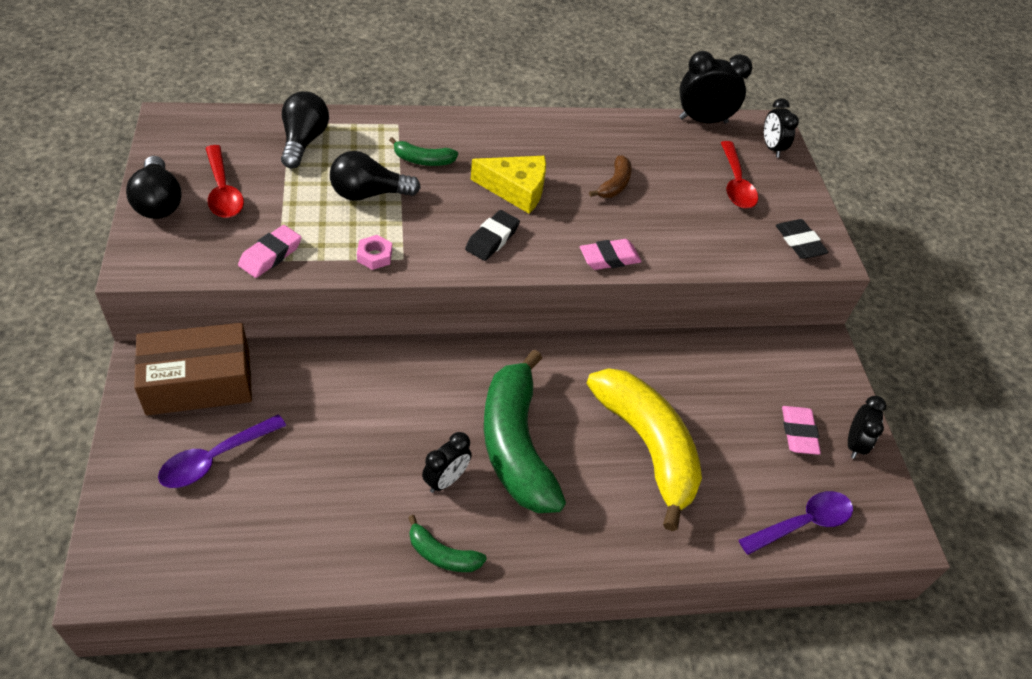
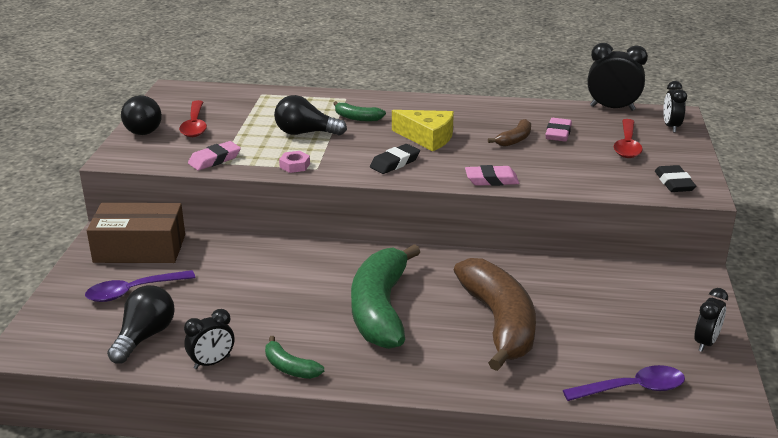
camera: 20 degrees right, 20 degrees down
black light bulb [281,91,329,168] -> black light bulb moved to [107,285,175,364]
black clock [422,432,472,493] -> black clock moved to [184,309,234,369]
yellow banana [586,368,702,531] -> brown banana [454,258,536,371]
pink eraser [782,406,821,455] -> pink eraser moved to [545,118,572,141]

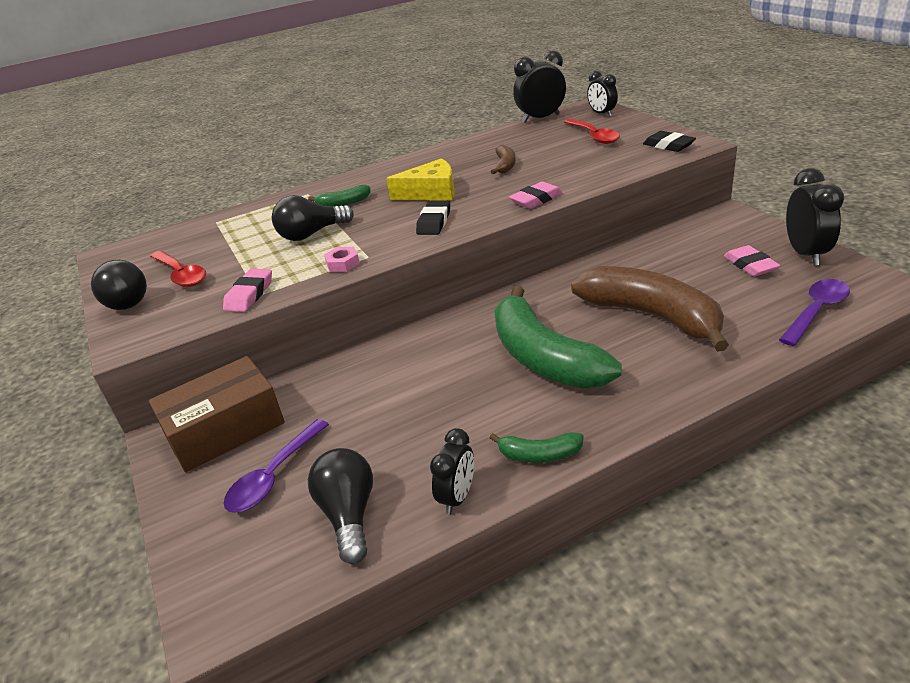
camera: 30 degrees left, 5 degrees up
pink eraser [545,118,572,141] -> pink eraser moved to [724,245,780,277]
black clock [694,288,728,352] -> black clock [786,168,844,266], size x1.56

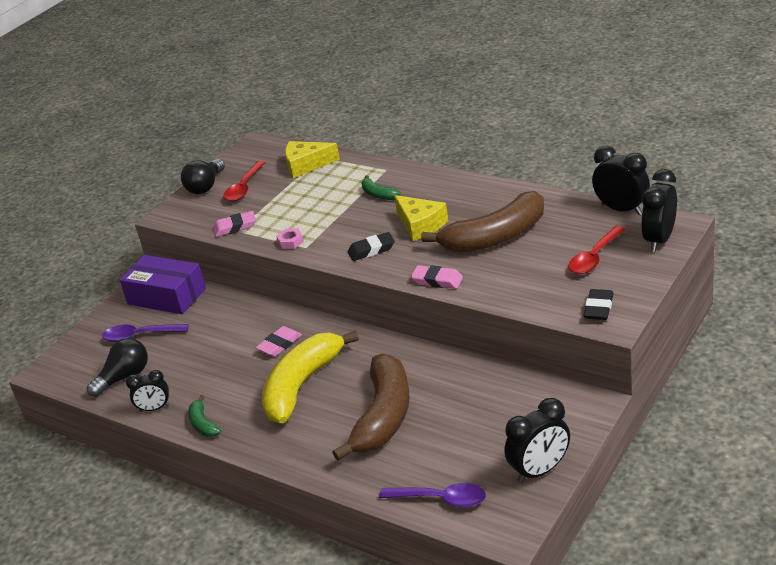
camera: 60 degrees right, 0 degrees up
brown box [149,356,285,472] -> purple box [120,255,206,314]
black light bulb [272,195,354,241] -> none
brown banana [491,144,516,174] -> brown banana [421,191,544,253], size x2.28
green banana [494,286,622,388] -> yellow banana [262,330,359,424]
black clock [587,71,618,117] -> black clock [641,169,677,252], size x1.56
pink eraser [724,245,780,277] -> pink eraser moved to [256,326,302,357]
none -> yellow cheese [285,141,340,178]

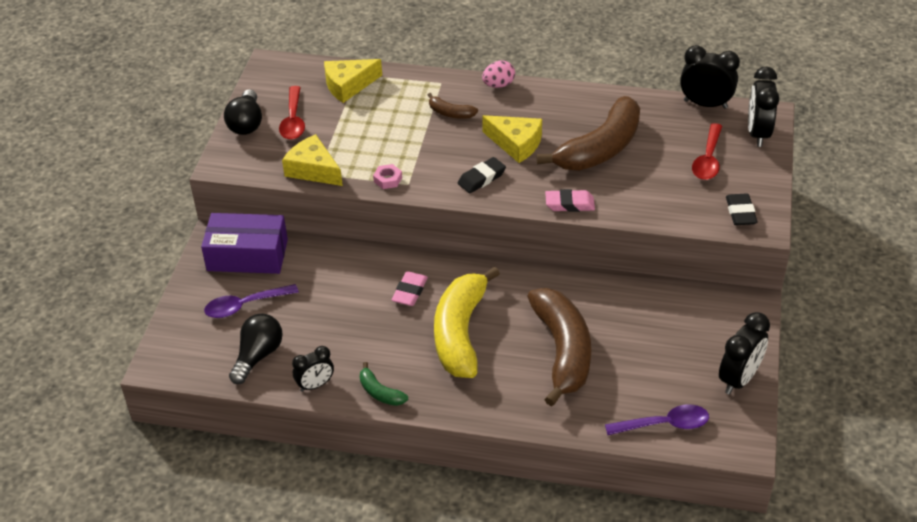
camera: 25 degrees left, 10 degrees up
pink eraser [213,211,256,237] -> yellow cheese [282,134,343,186]
green banana [361,175,401,200] -> brown banana [428,93,478,119]
none -> pink egg [482,61,515,88]

